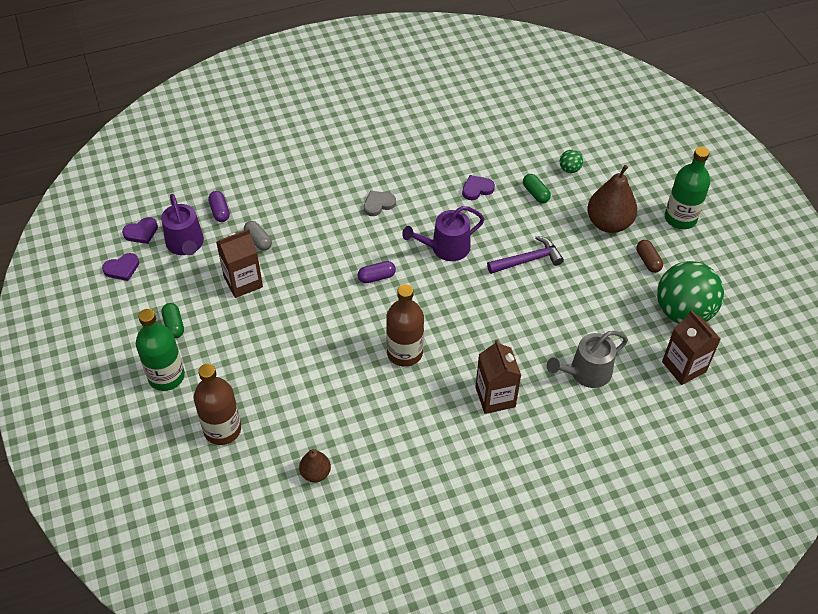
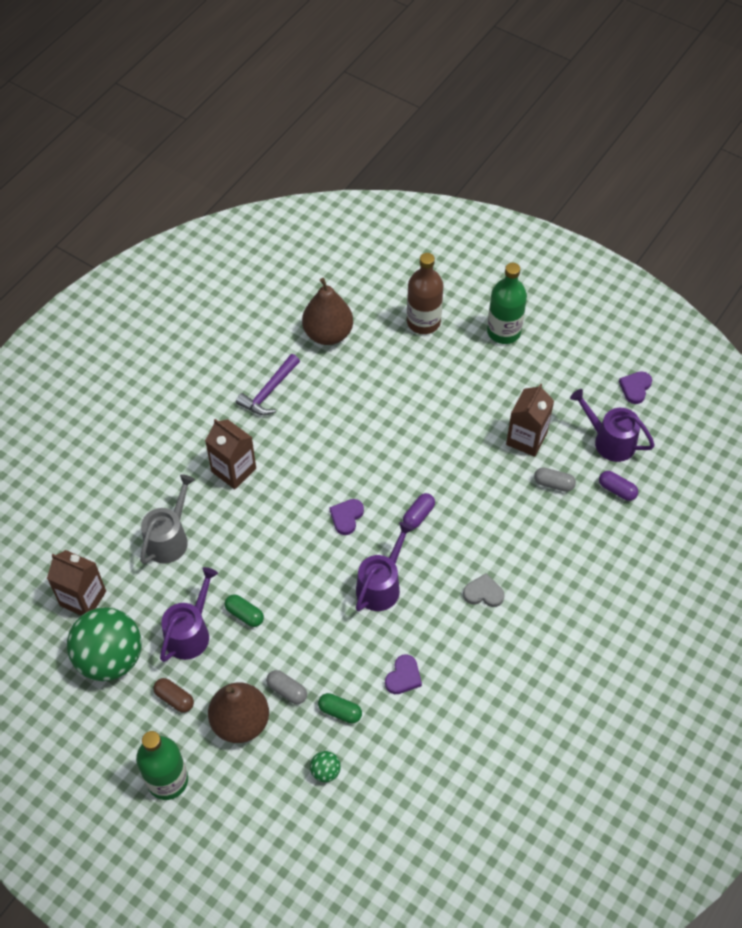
camera: 145 degrees right, 5 degrees up
purple heart [122,217,158,244] -> purple heart moved to [329,499,364,535]
green capsule [162,303,184,338] -> green capsule moved to [225,594,264,627]
brown pear [299,449,331,482] -> brown pear [302,278,353,345], size x1.83
grey heart [364,190,396,216] -> grey heart turned 105 degrees counterclockwise [463,573,504,607]
brown bottle [386,284,424,367] -> none
purple hammer [487,236,564,274] -> purple hammer moved to [236,354,300,415]
none -> purple watering can [160,567,218,662]
none -> grey capsule [266,670,307,704]

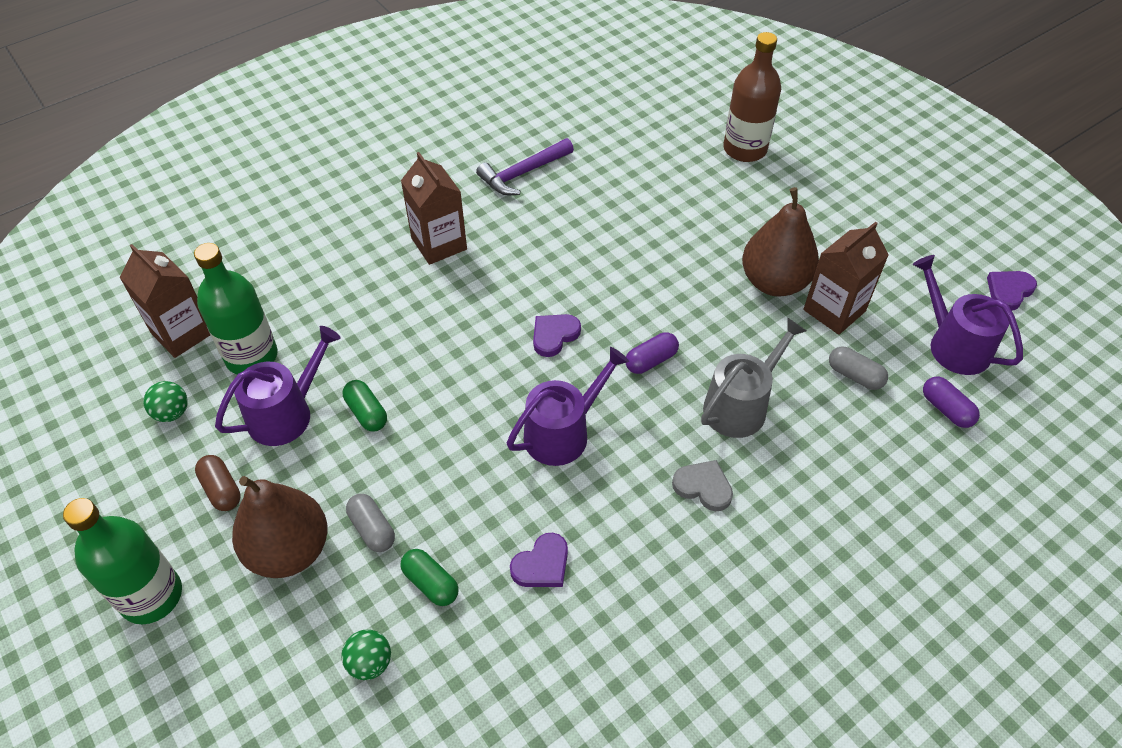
camera: 20 degrees right, 5 degrees down
green ball [67,607,142,681] -> green ball [143,381,188,422], size x0.41
grey watering can [140,474,195,564] -> grey watering can moved to [701,318,806,438]
brown pear [302,278,353,345] -> brown pear moved to [742,187,819,296]
green bottle [487,263,527,344] -> green bottle moved to [194,243,278,375]

